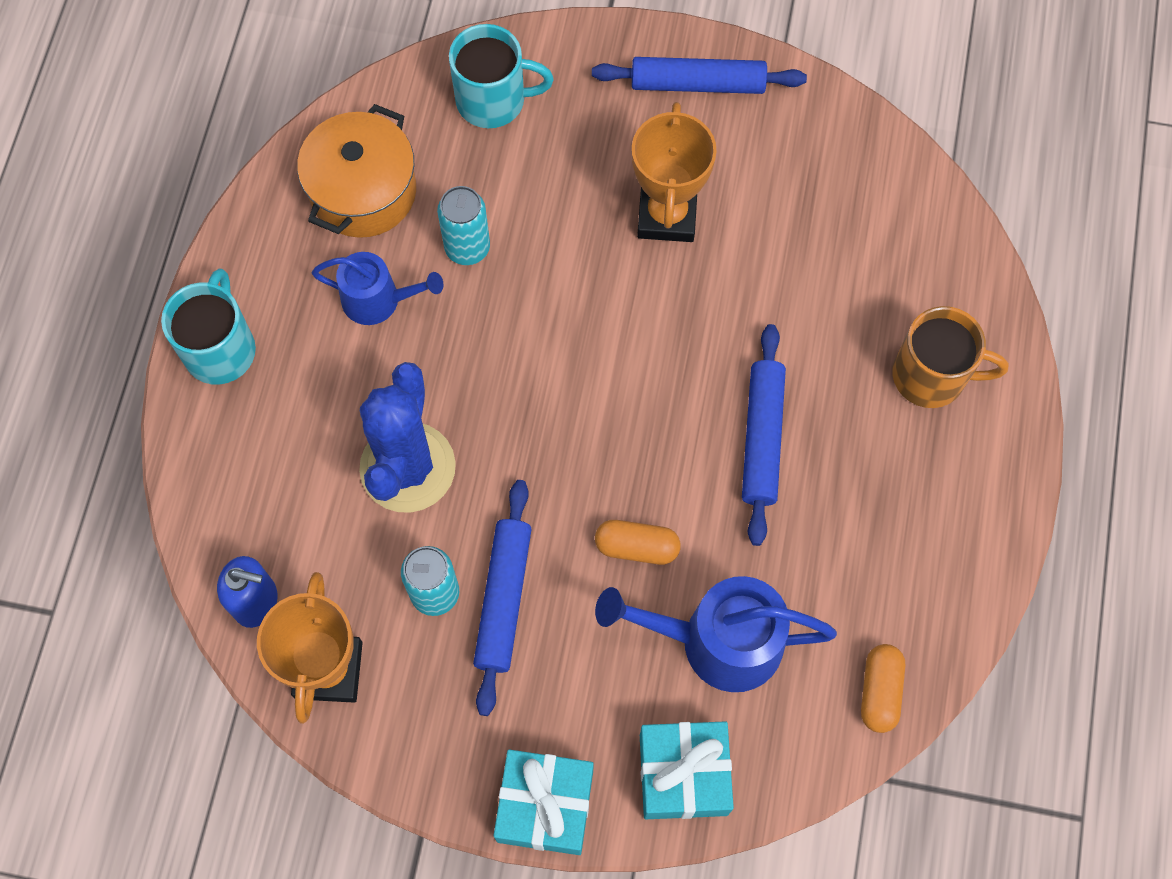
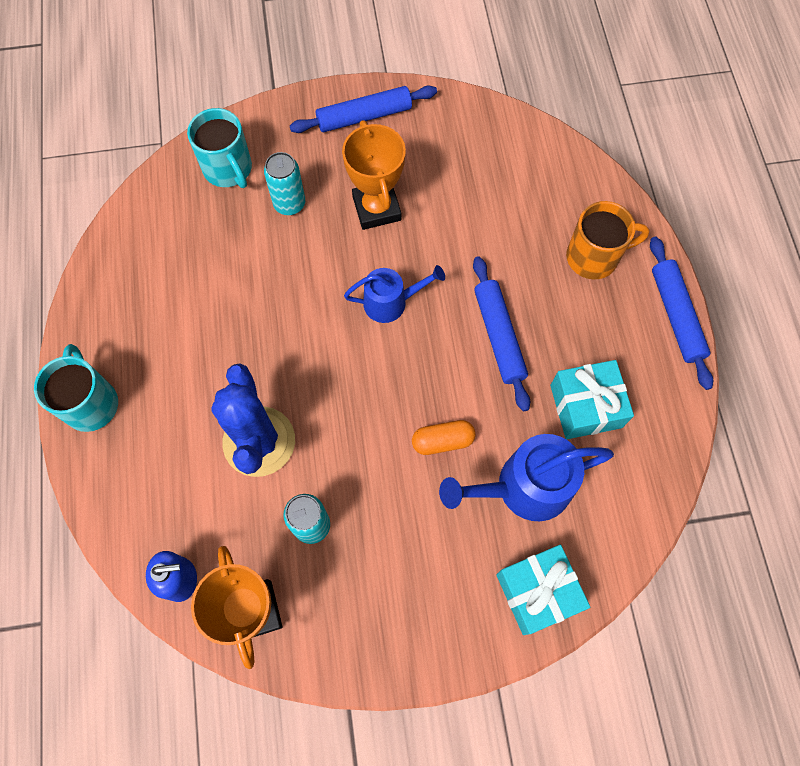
camera: 20 degrees left, 0 degrees up
orange pot [297,104,416,238] -> none
blue watering can [312,252,443,325] -> blue watering can moved to [344,265,445,323]
turquoise can [437,186,490,265] -> turquoise can moved to [264,152,305,215]
turquoise mug [449,24,554,128] -> turquoise mug turned 75 degrees clockwise [187,108,252,188]
blue rolling pin [473,480,532,716] -> blue rolling pin moved to [650,237,713,390]
turquoise gift [494,749,594,855] -> turquoise gift moved to [550,360,634,439]
orange capsule [861,644,906,733] -> none

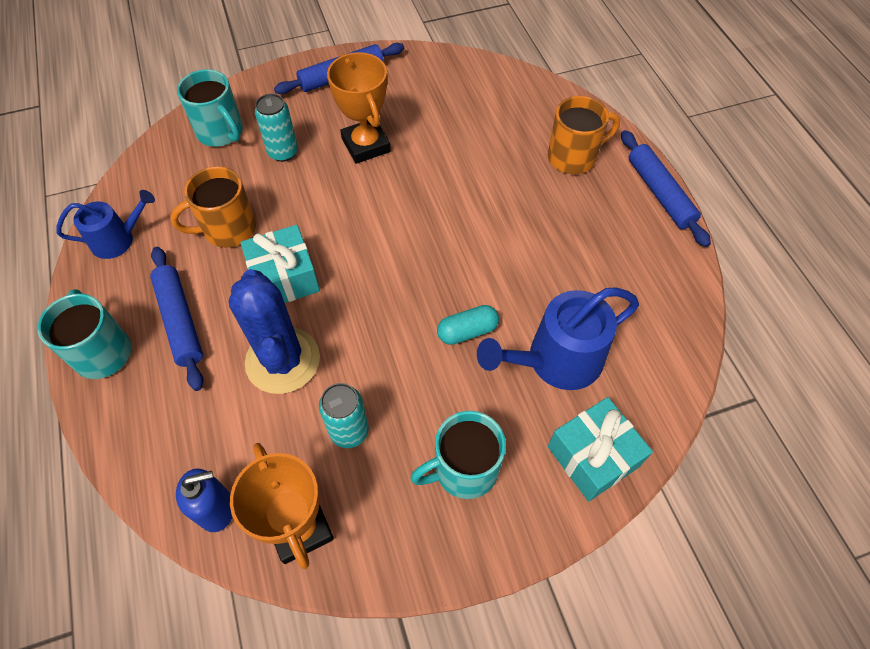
camera: 10 degrees left, 10 degrees down
blue watering can [344,265,445,323] -> blue watering can moved to [56,190,155,259]
orange capsule [412,420,476,455] -> turquoise capsule [437,305,499,345]
blue rolling pin [473,256,530,411] -> blue rolling pin moved to [150,247,204,391]
turquoise gift [550,360,634,439] -> turquoise gift moved to [240,225,320,303]
none -> orange mug [170,166,256,248]
none -> turquoise mug [410,411,506,499]

